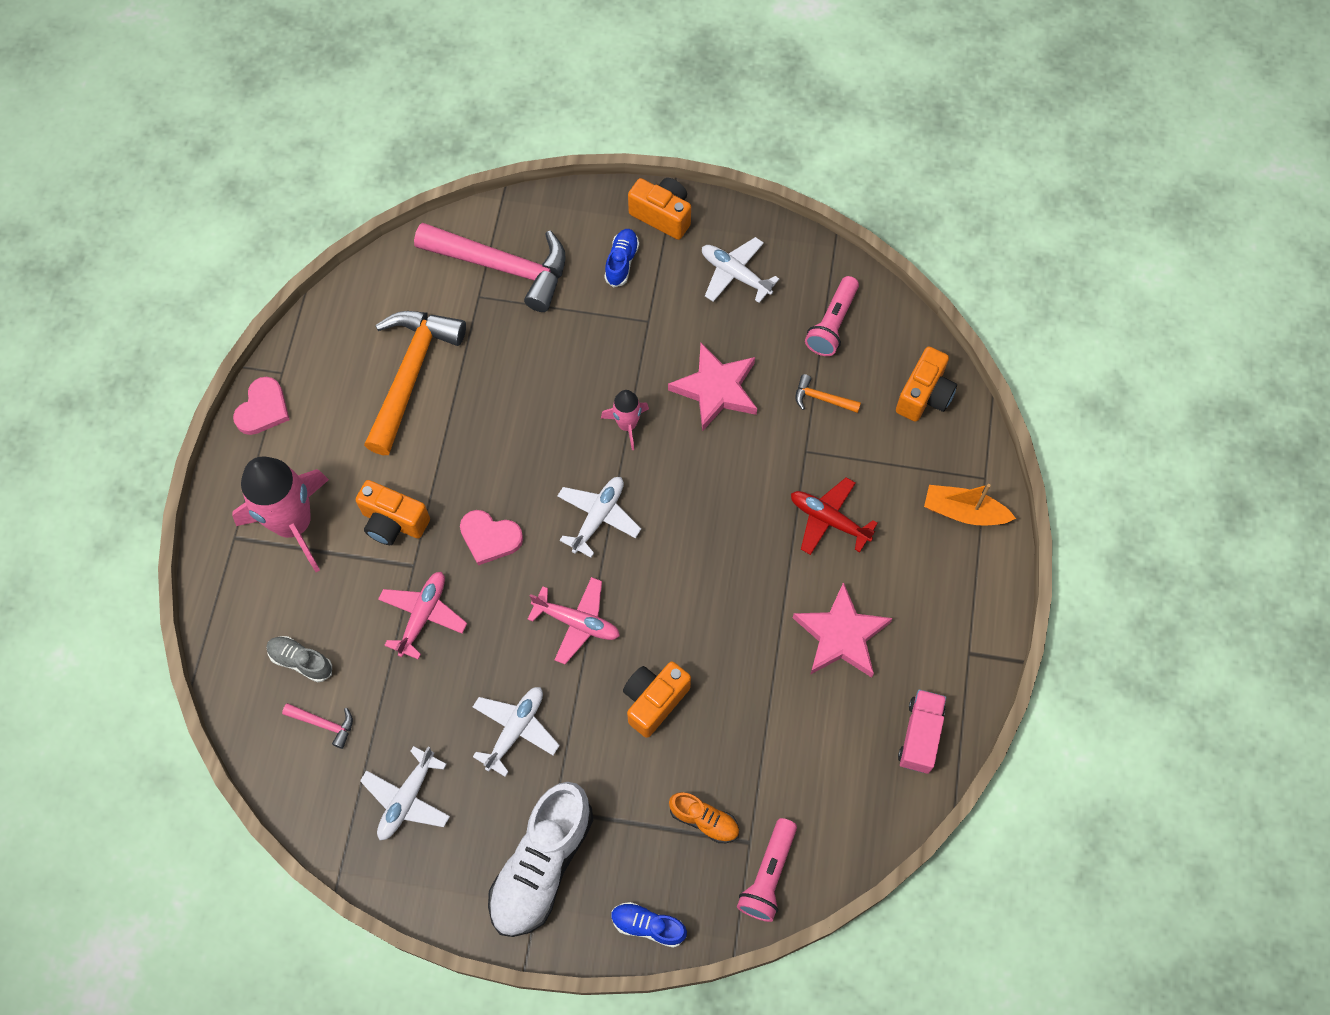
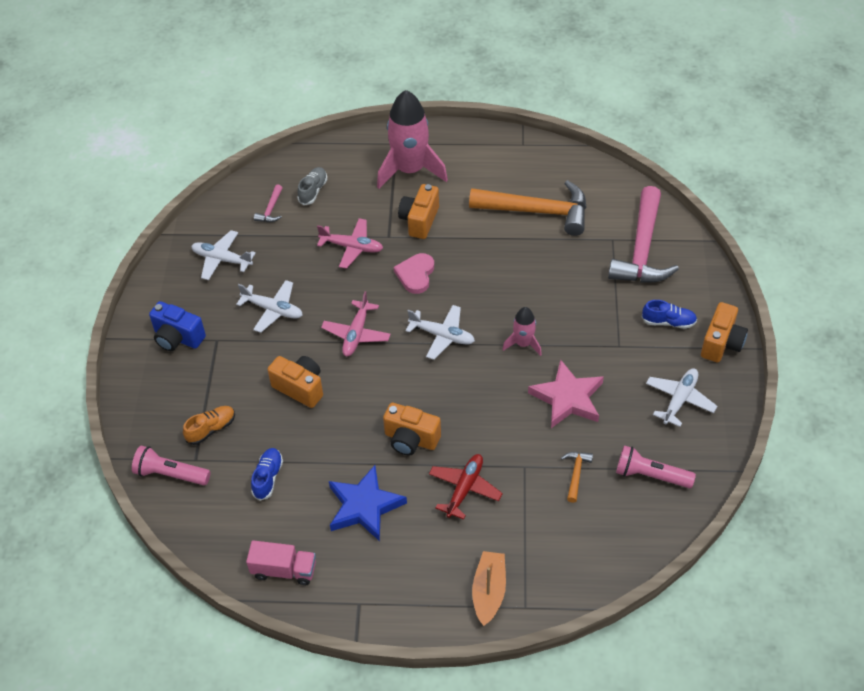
camera: 85 degrees right, 15 degrees down
pink heart [233,377,290,435] -> none
white shoe [488,782,593,937] -> blue camera [149,301,206,351]
blue shoe [611,902,687,948] -> blue shoe moved to [251,448,283,501]
orange shoe [669,792,739,843] -> orange shoe turned 150 degrees counterclockwise [183,406,235,445]
pink star [793,582,893,678] -> blue star [329,465,407,541]
orange camera [896,346,957,422] -> orange camera moved to [383,403,441,455]

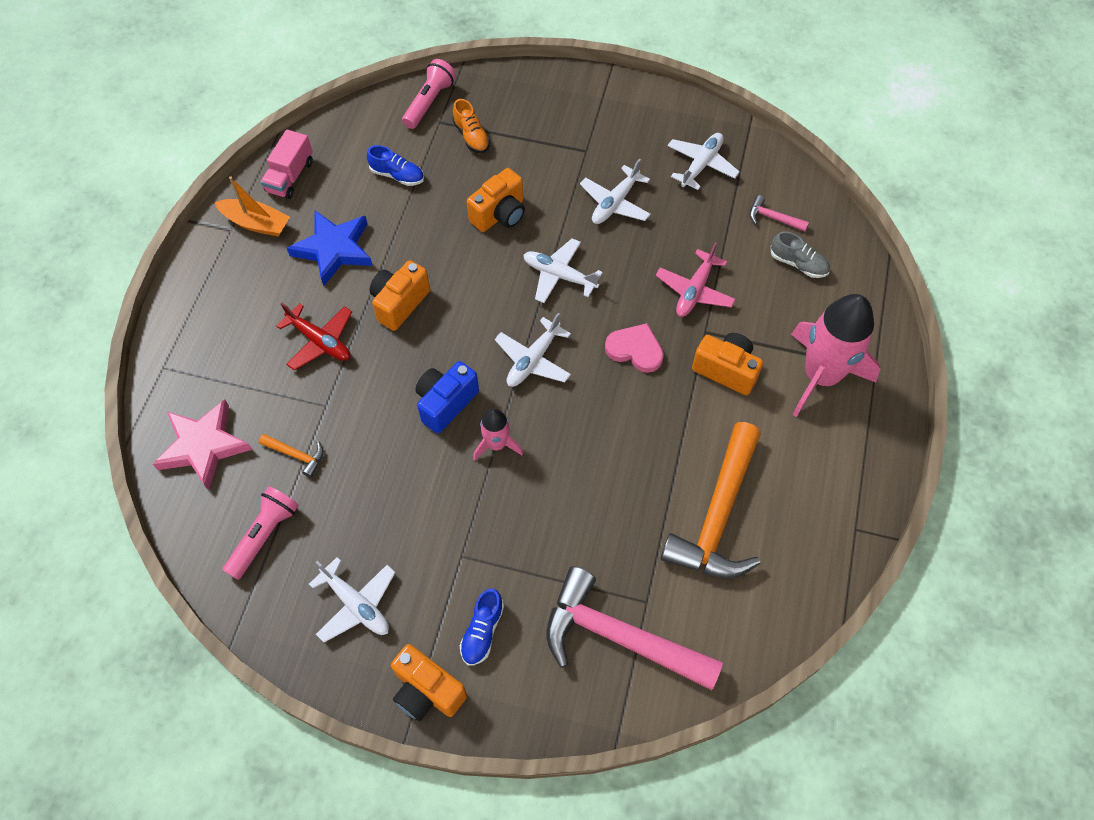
camera: 100 degrees right, 10 degrees up
blue camera [149,301,206,351] -> blue camera moved to [415,361,479,434]
pink plane [321,291,391,357] -> white plane [524,238,603,303]
orange boat [472,551,506,626] -> orange boat moved to [215,177,290,237]
pink star [528,360,604,428] -> pink star moved to [153,399,253,491]

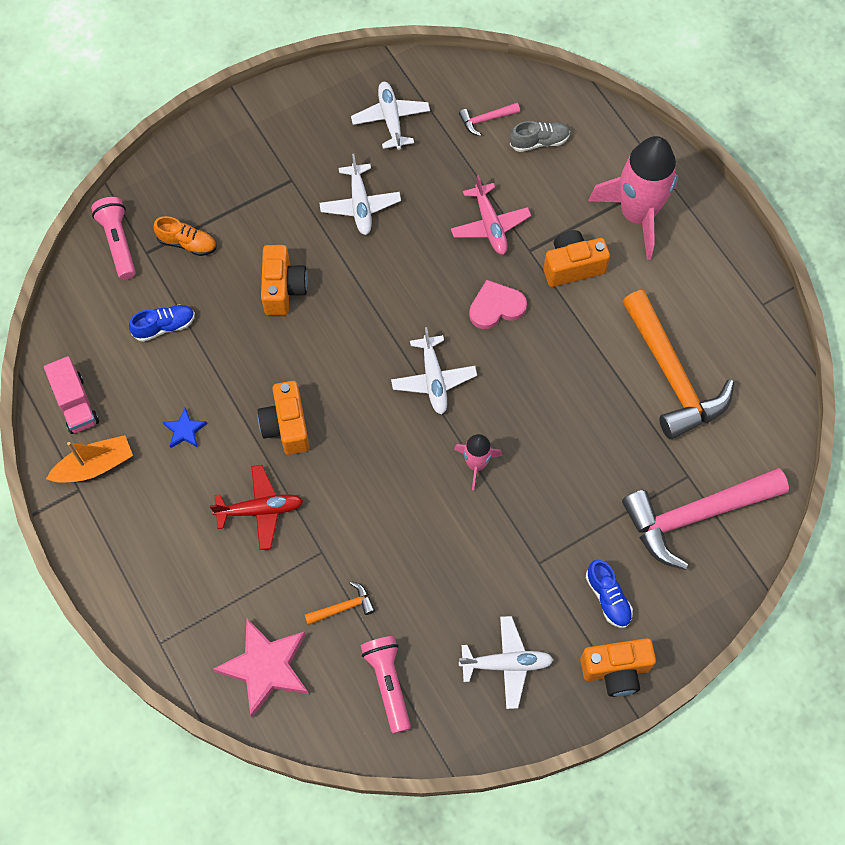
camera: 45 degrees left, 5 degrees up
blue star [287,210,373,286] -> blue star [163,408,207,448], size x0.48
blue camera [415,361,479,434] -> none
white plane [524,238,603,303] -> none

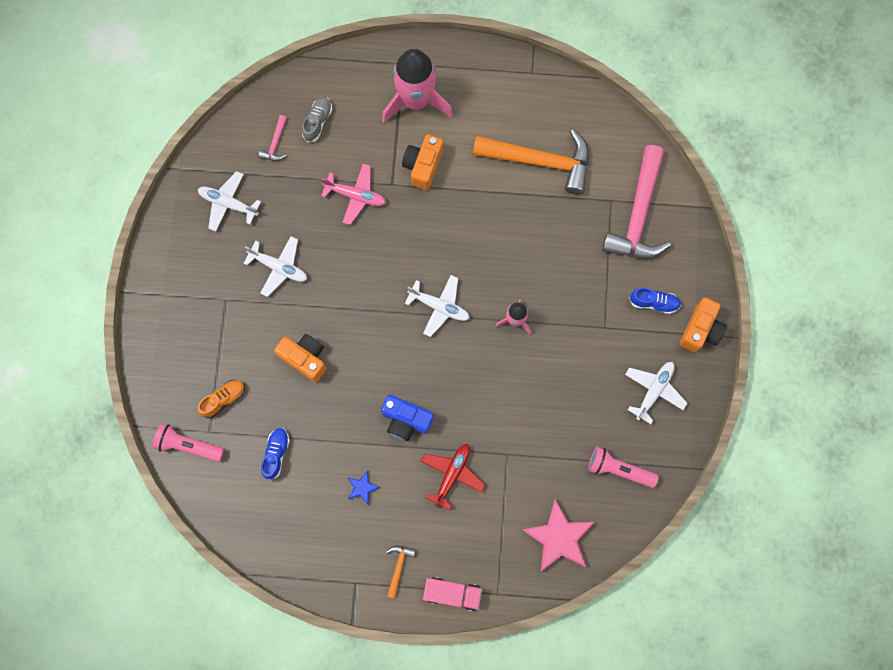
camera: 55 degrees left, 10 degrees up
pink truck [44,356,99,434] -> pink truck moved to [423,577,482,611]
orange boat [46,435,133,483] -> none
orange camera [258,381,309,455] -> blue camera [381,395,434,441]
orange hammer [305,581,375,625] -> orange hammer moved to [386,546,416,598]
pink heart [469,280,527,329] -> none

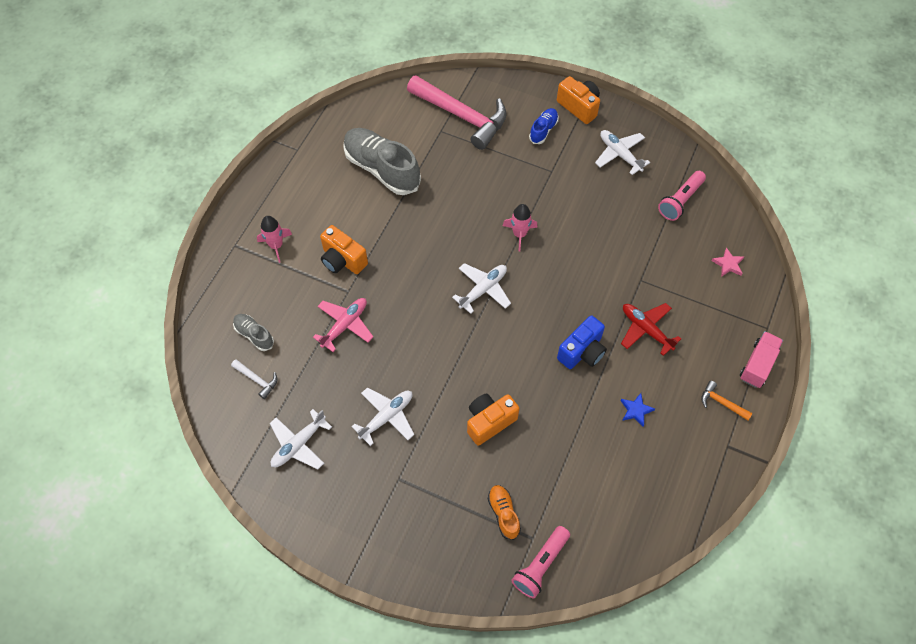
camera: 70 degrees left, 15 degrees down
pink hammer [259,115,287,161] -> white hammer [231,359,277,399]
blue shoe [261,428,290,480] -> none
pink rocket [382,49,453,123] -> pink rocket [257,216,292,263], size x0.50
orange hammer [473,129,589,194] -> grey shoe [343,128,421,195]
pink star [522,499,594,572] -> pink star [712,247,745,277], size x0.48

